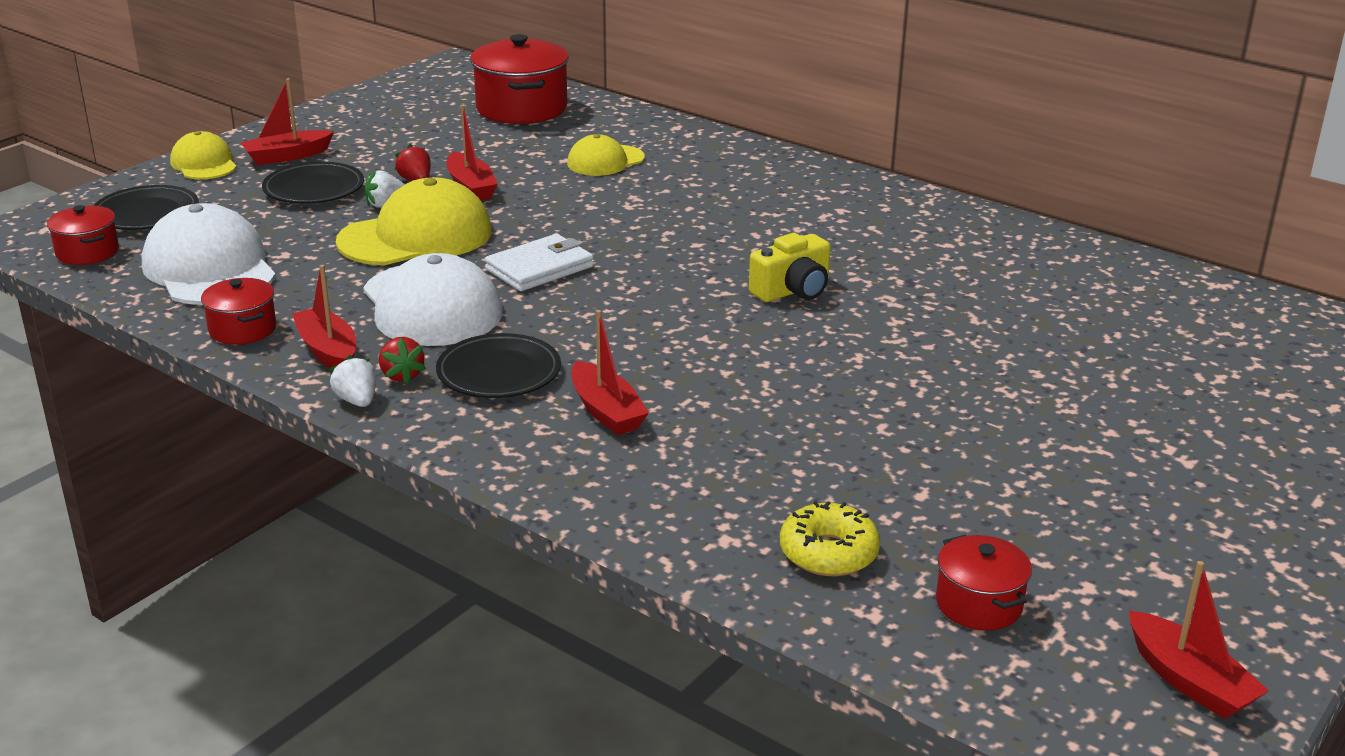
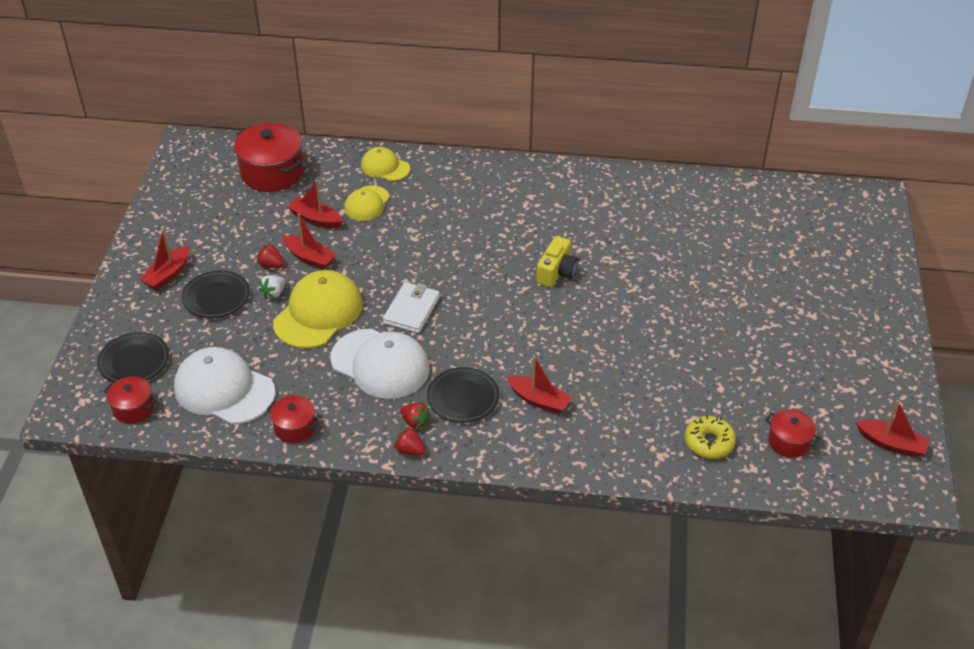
camera: 30 degrees left, 15 degrees up
yellow cap [170,131,237,179] -> yellow cap moved to [361,147,410,181]
red boat [292,265,356,368] -> red boat moved to [287,180,343,228]
white strawberry [329,355,377,407] -> red strawberry [394,426,426,455]

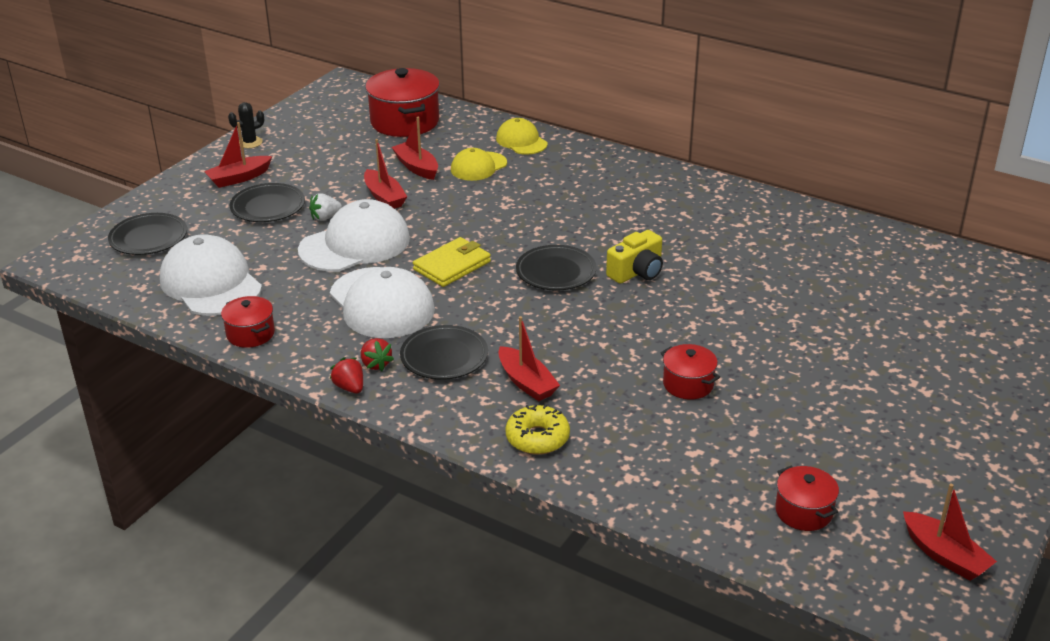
camera: 25 degrees right, 10 degrees down
red pot [104,376,156,424] -> red pot moved to [661,344,720,400]
red strawberry [256,243,284,268] -> none
yellow cap [273,270,363,349] -> white cap [298,199,410,272]
white wallet [383,282,440,333] -> yellow wallet [413,237,491,287]
yellow donut [685,415,736,459] -> yellow donut moved to [505,404,570,455]
none -> black cactus [228,102,264,148]
none -> black plate [516,245,597,291]

